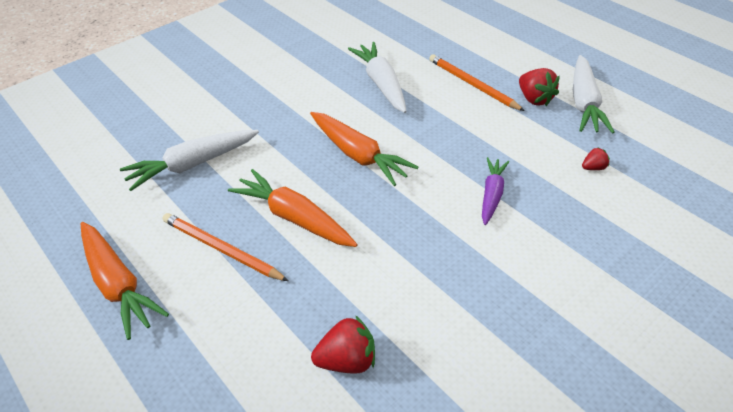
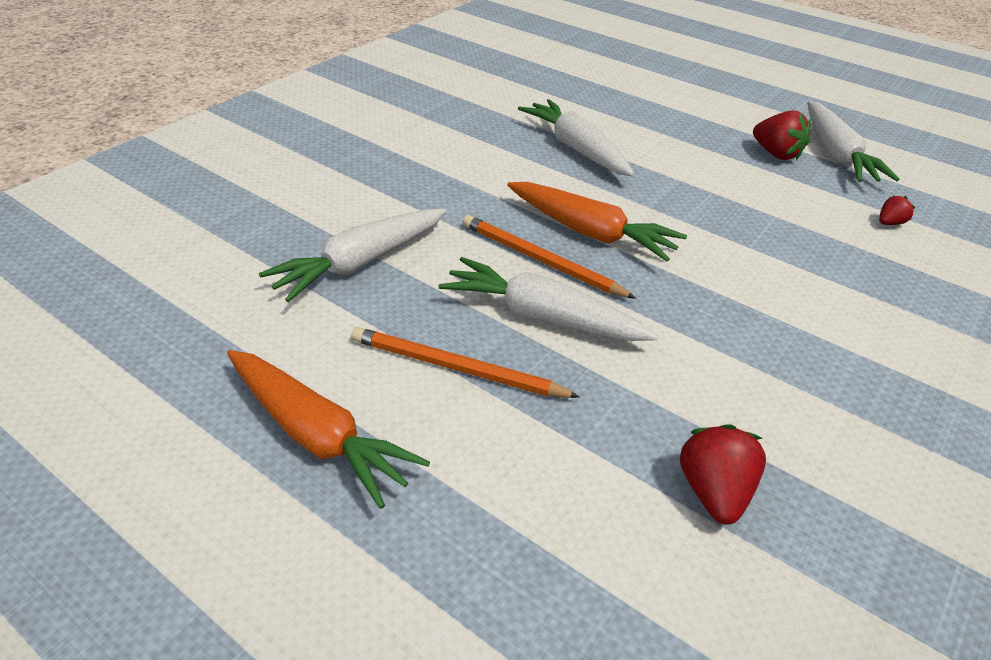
camera: 15 degrees left, 5 degrees down
orange carrot [228,169,358,247] -> white carrot [439,257,659,341]
red strawberry [311,315,375,374] -> red strawberry turned 60 degrees counterclockwise [680,424,766,525]
orange pencil [429,54,525,111] -> orange pencil moved to [462,215,636,299]
purple carrot [482,157,509,225] -> none

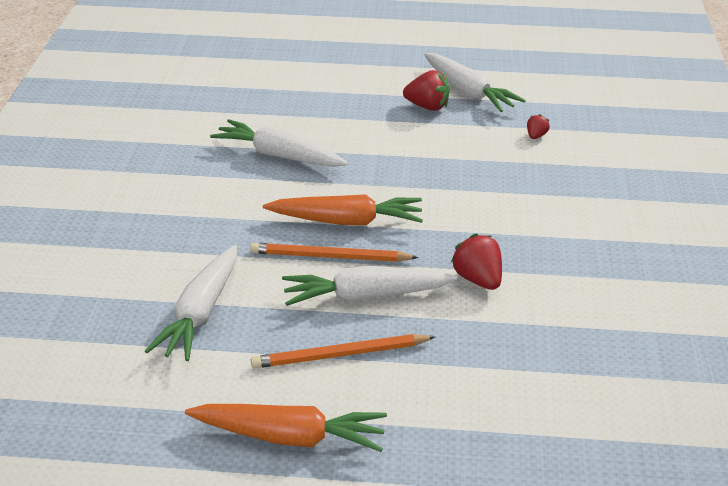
camera: 30 degrees left, 5 degrees down
red strawberry [680,424,766,525] -> red strawberry moved to [451,233,502,290]

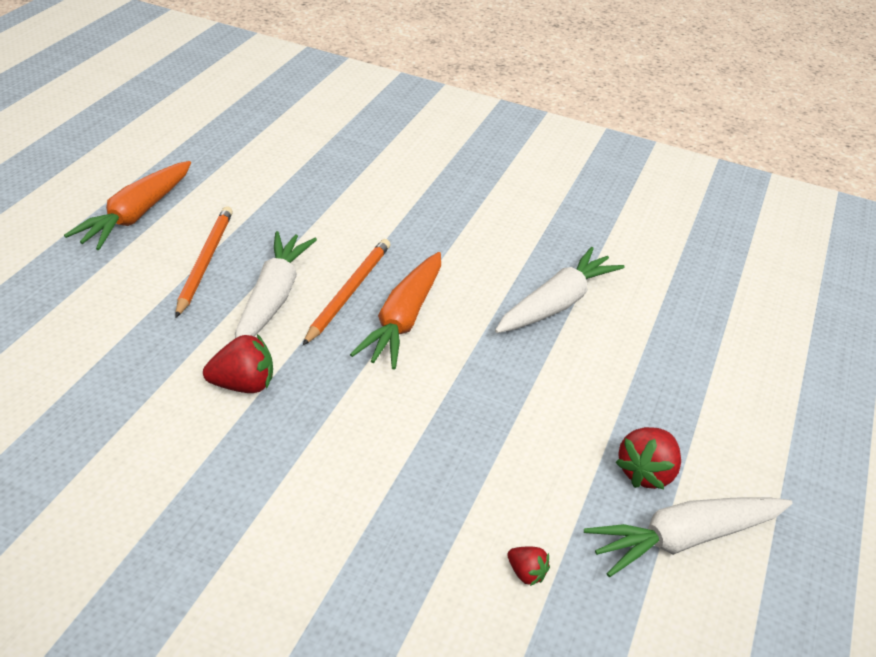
camera: 105 degrees right, 5 degrees up
white carrot [145,245,237,361] -> none

